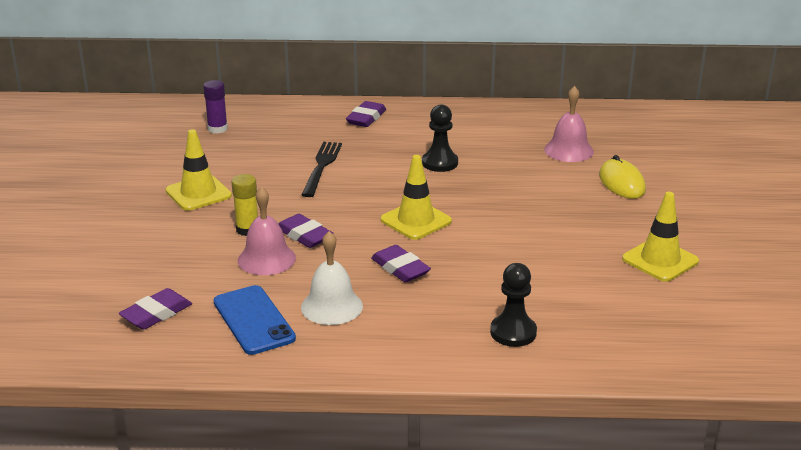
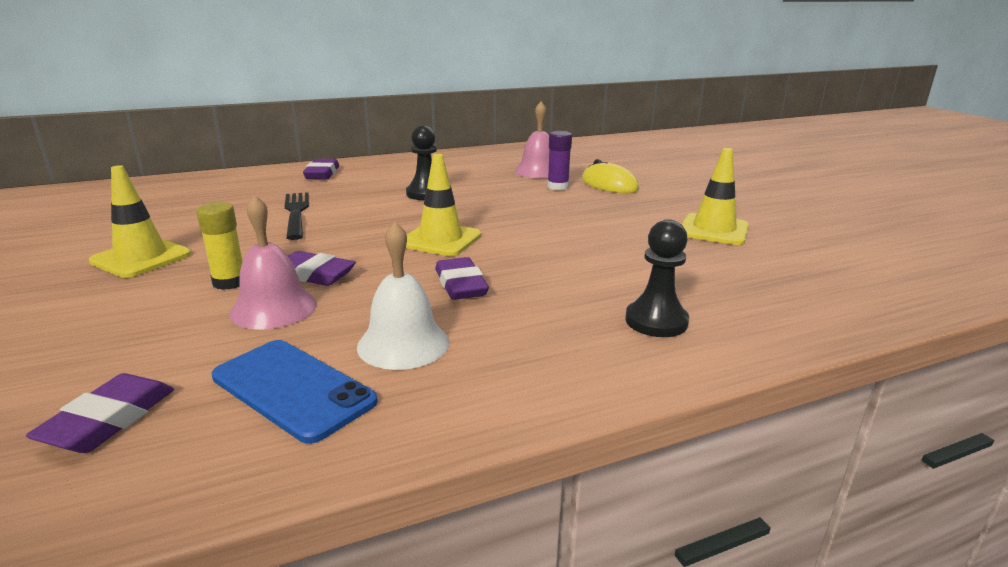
camera: 25 degrees left, 5 degrees down
purple glue stick [203,80,228,134] -> purple glue stick moved to [547,131,572,190]
purple eraser [371,245,431,282] -> purple eraser turned 45 degrees clockwise [435,257,489,300]

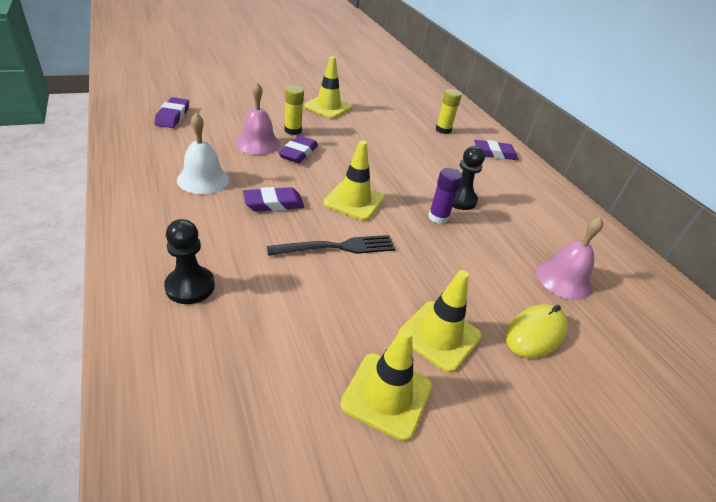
camera: 85 degrees right, 15 degrees up
purple eraser [26,373,174,453] -> purple eraser turned 75 degrees clockwise [154,97,189,128]
blue phone [212,340,378,444] -> none
black fork [284,192,309,240] -> black fork moved to [267,235,395,256]
purple glue stick [547,131,572,190] -> purple glue stick moved to [428,168,463,224]
none -> yellow traffic cone [398,270,482,372]
none -> yellow glue stick [436,89,462,134]

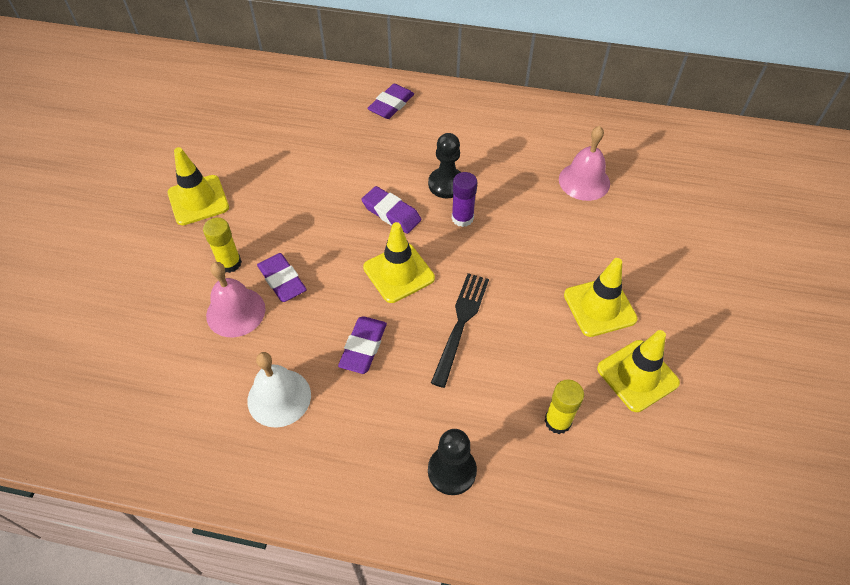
camera: 50 degrees left, 15 degrees up
purple eraser [154,97,189,128] -> purple eraser moved to [361,186,421,234]
yellow glue stick [436,89,462,134] -> yellow glue stick moved to [545,379,584,434]
yellow mouse [506,304,568,358] -> none

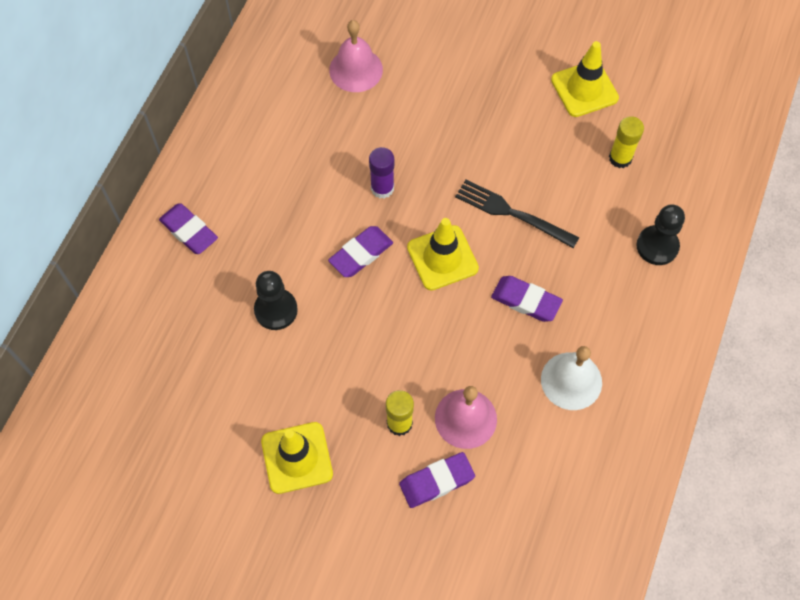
camera: 80 degrees left, 10 degrees up
purple eraser [257,253,307,302] -> purple eraser moved to [399,452,475,508]
black pawn [428,133,461,198] -> black pawn moved to [254,271,298,330]
yellow traffic cone [564,258,638,337] -> none

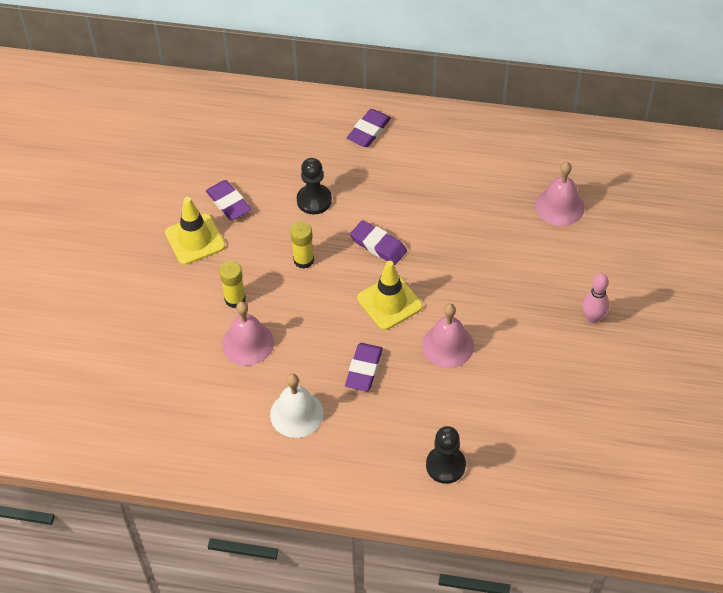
camera: 80 degrees right, 10 degrees down
purple glue stick [369,147,394,199] -> none
purple eraser [399,452,475,508] -> purple eraser moved to [206,180,251,220]
black fork [455,179,579,248] -> pink bell [422,304,474,368]
yellow traffic cone [551,41,619,117] -> none
yellow glue stick [609,116,644,168] -> yellow glue stick moved to [290,221,314,269]
none -> pink bowling pin [582,273,609,323]

